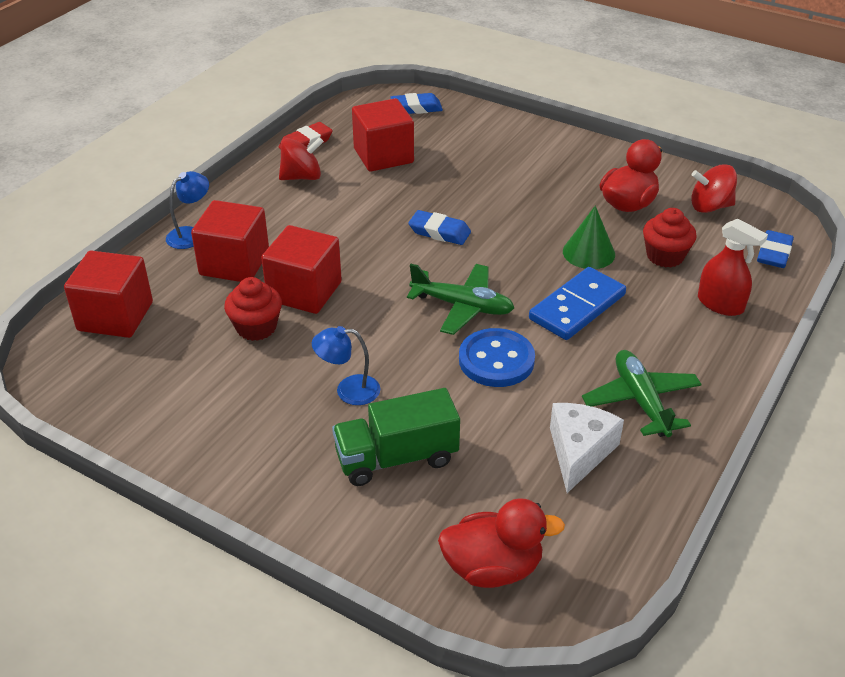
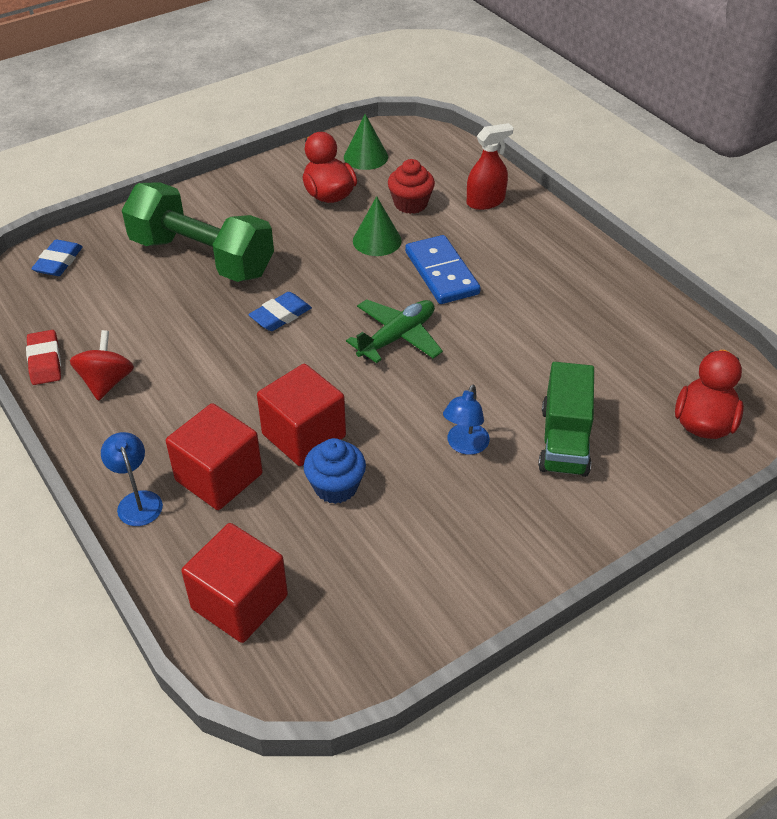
camera: 65 degrees left, 5 degrees up
red cupcake [224,277,282,341] -> blue cupcake [304,438,366,504]
red cube [352,98,414,172] -> none
blue button [459,328,535,387] -> none
white cheese [550,403,624,493] -> none
green plane [582,350,702,437] -> none
red spinning top [691,164,737,213] -> green cone [344,114,388,170]
blue eraser [757,230,794,268] -> none
none -> green dumbbell [122,182,274,282]

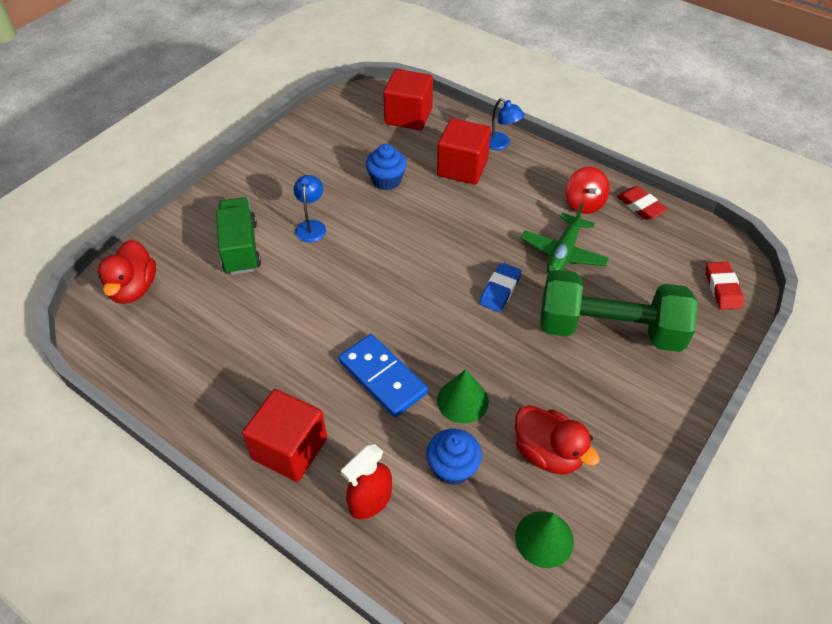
camera: 160 degrees right, 5 degrees up
blue eraser [31,239,83,276] -> red eraser [706,262,744,309]
red cube [257,364,346,466] -> red cube moved to [242,389,327,482]
green plane [346,299,443,363] -> green plane moved to [521,202,609,273]
red cupcake [388,159,435,214] -> blue cupcake [426,429,482,486]

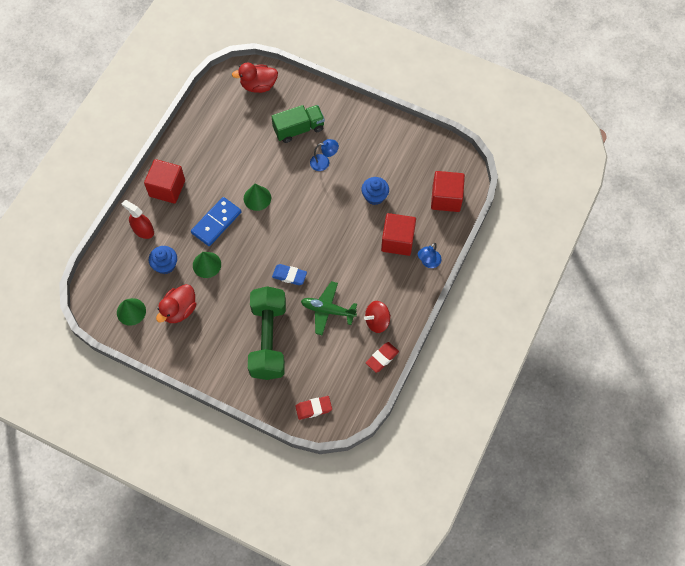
camera: 80 degrees right, 15 degrees up
none -> green cone [244,184,271,211]

